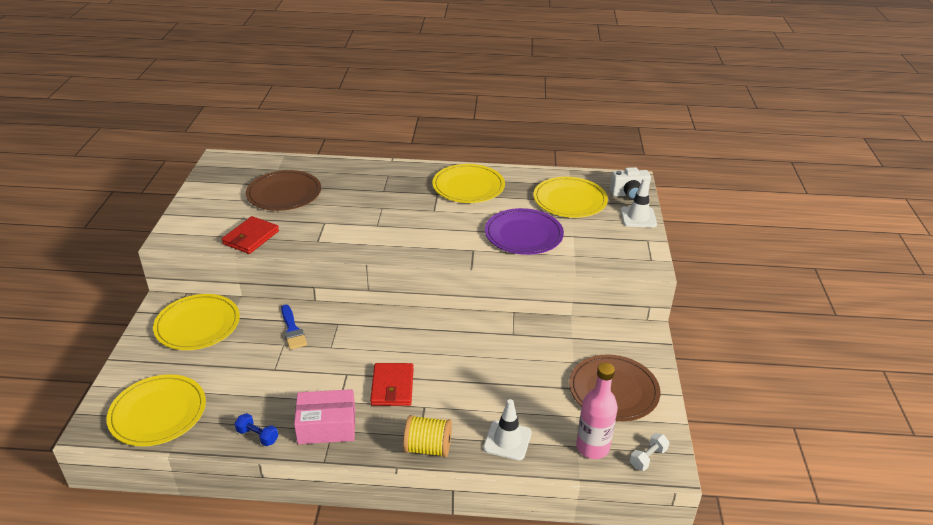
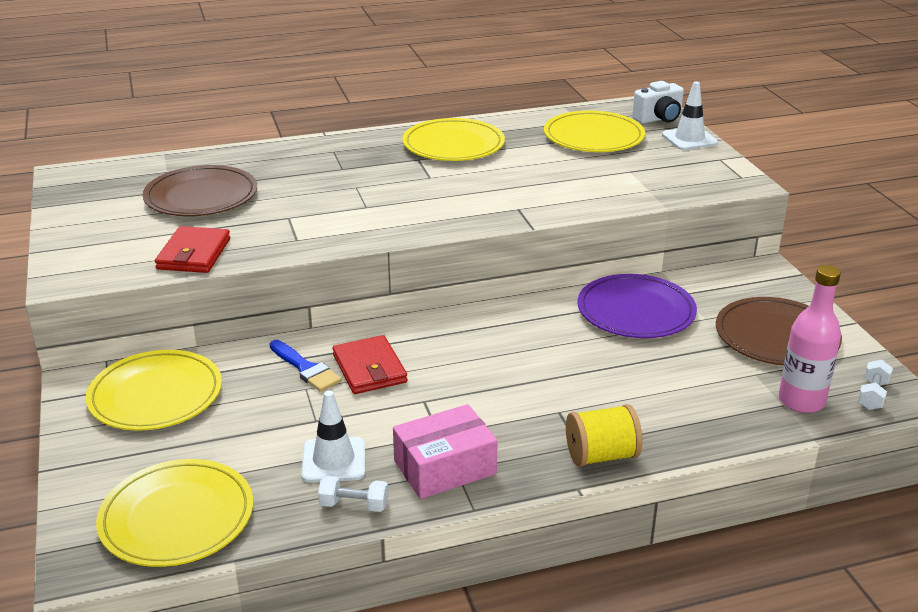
camera: 20 degrees left, 5 degrees down
blue dumbbell [235,413,278,446] -> white dumbbell [318,476,388,512]
red wallet [370,363,414,406] -> red wallet moved to [333,335,407,394]
white traffic cone [483,399,532,461] -> white traffic cone moved to [301,391,365,483]
purple plate [485,208,564,255] -> purple plate moved to [578,274,697,338]

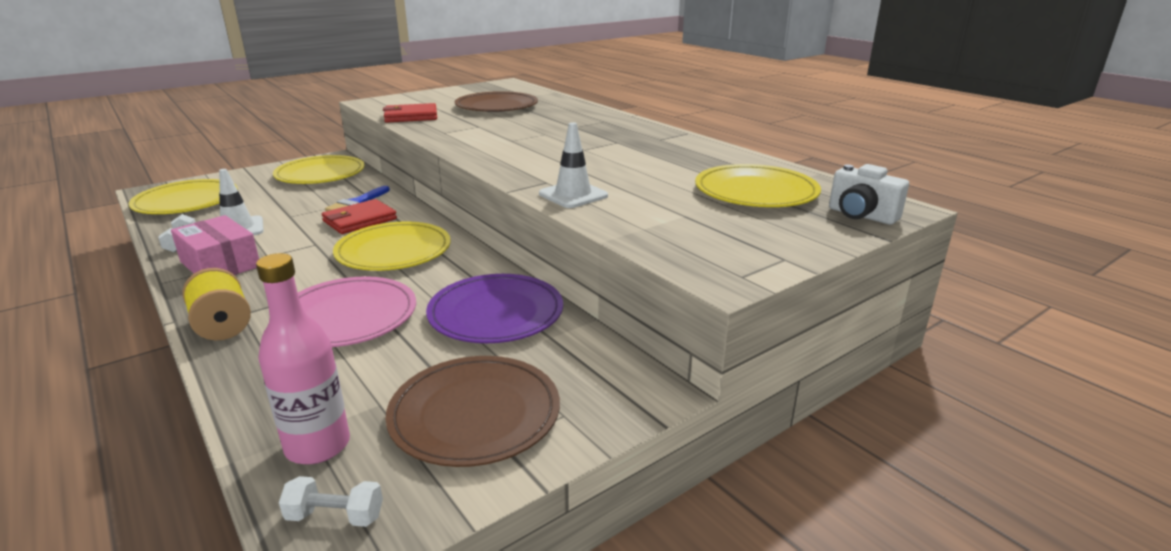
camera: 70 degrees right, 5 degrees down
yellow plate [402,118,505,161] -> yellow plate moved to [333,222,451,271]
white traffic cone [662,82,718,150] -> white traffic cone moved to [539,123,608,208]
none -> pink plate [298,276,416,347]

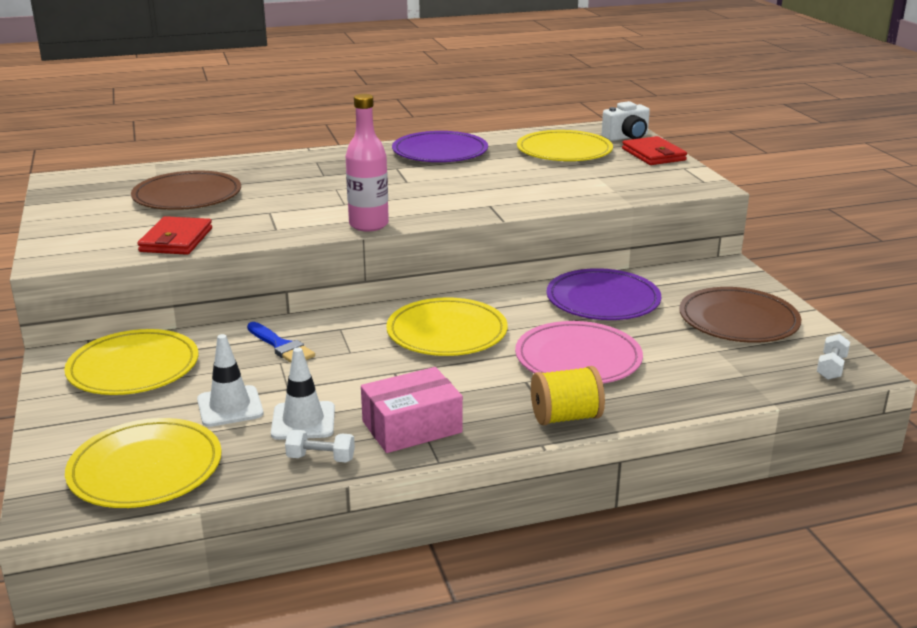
camera: 70 degrees left, 0 degrees up
pink bottle [256,253,350,464] -> pink bottle moved to [346,94,389,231]
red wallet [322,199,397,234] -> red wallet moved to [622,136,687,165]
white traffic cone [539,123,608,208] -> white traffic cone moved to [197,334,263,427]
none -> purple plate [392,131,488,162]

